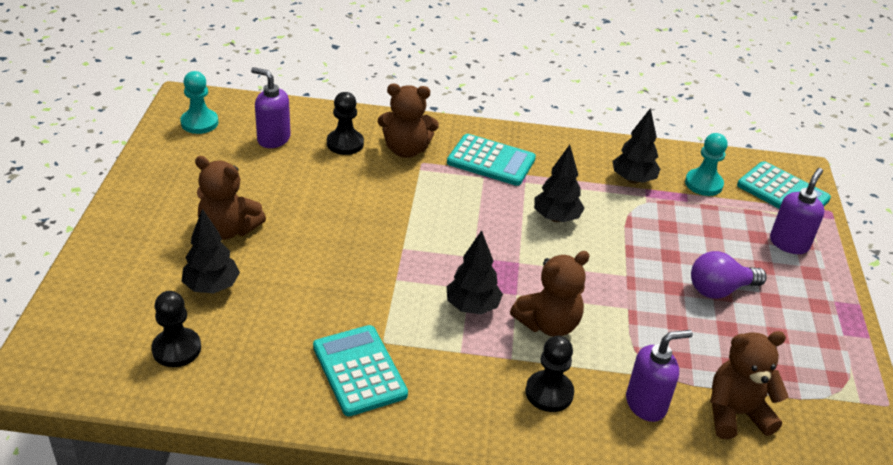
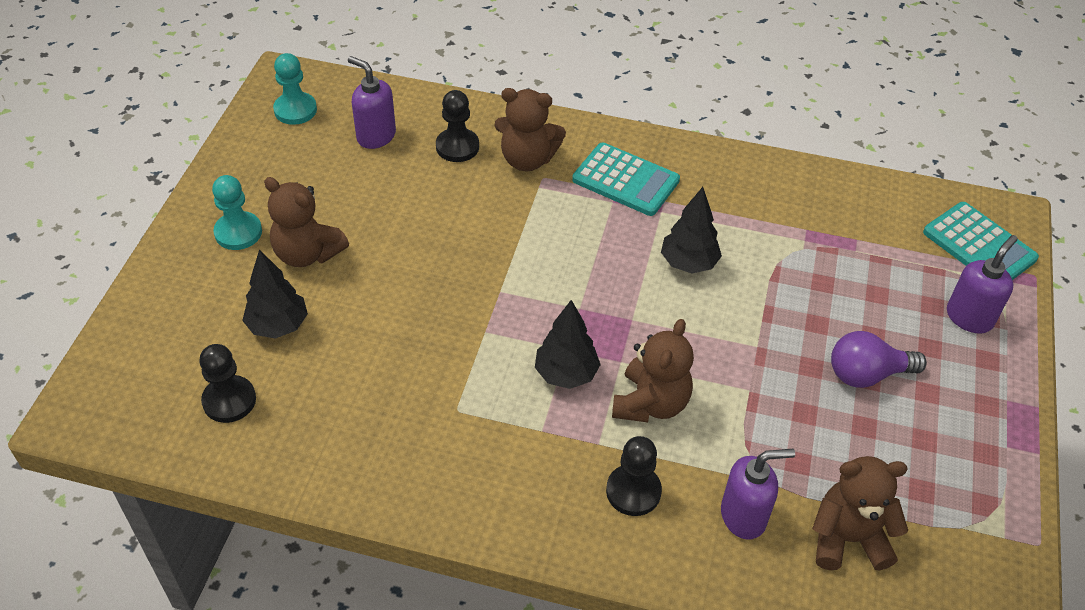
camera: 10 degrees right, 10 degrees up
turquoise calculator [313,325,408,416] -> none
brown teddy bear [510,251,590,337] -> brown teddy bear turned 45 degrees counterclockwise [612,319,694,423]
black tree [613,108,660,184] -> none
turquoise pawn [685,133,727,196] -> turquoise pawn moved to [212,175,262,250]

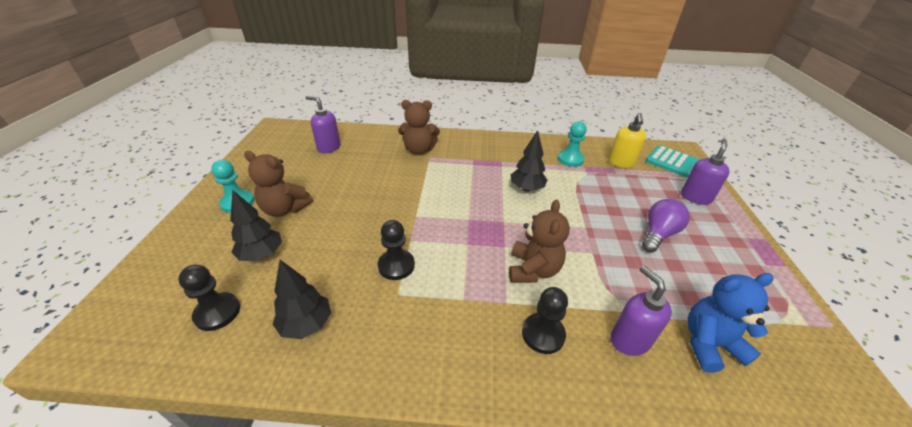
camera: 10 degrees left, 10 degrees down
turquoise pawn [273,53,317,125] -> turquoise pawn moved to [558,121,587,167]
black pawn [436,90,479,162] -> black pawn moved to [378,220,415,280]
black tree [535,300,601,389] -> black tree moved to [273,260,331,339]
turquoise calculator [572,142,680,216] -> none
purple soap dispenser [721,449,795,540] -> purple soap dispenser turned 90 degrees counterclockwise [611,265,672,356]
brown teddy bear [812,456,908,570] -> blue teddy bear [688,273,774,373]
purple light bulb [831,331,927,388] -> purple light bulb turned 150 degrees clockwise [642,199,689,252]
none -> yellow soap dispenser [609,113,646,168]

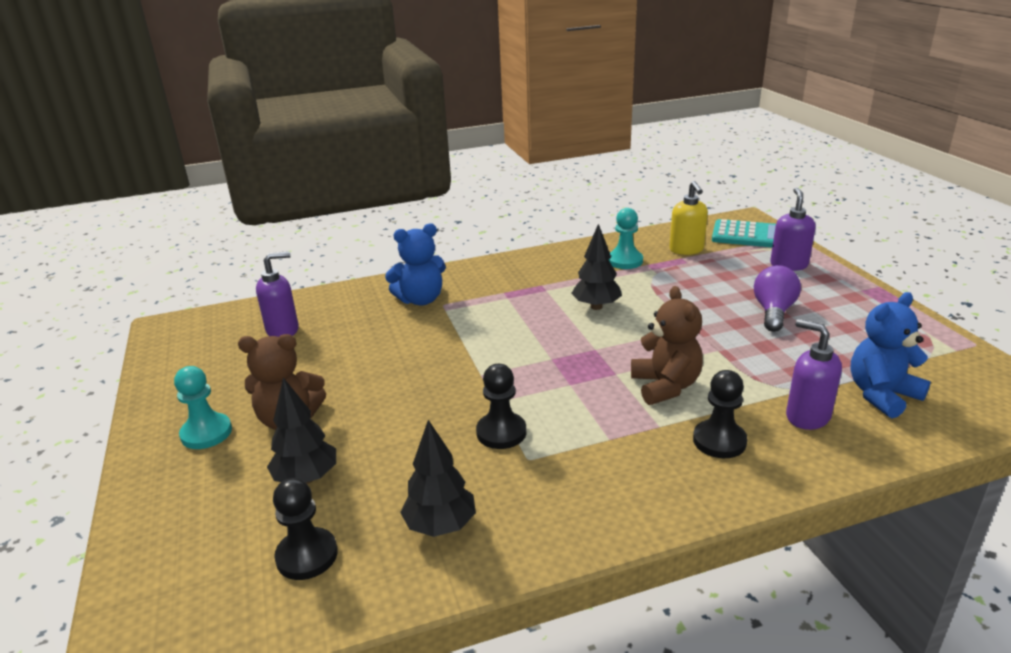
camera: 20 degrees left, 10 degrees down
purple soap dispenser [306,95,340,153] -> purple soap dispenser turned 150 degrees clockwise [256,251,299,337]
brown teddy bear [398,100,440,155] -> blue teddy bear [385,223,446,306]

